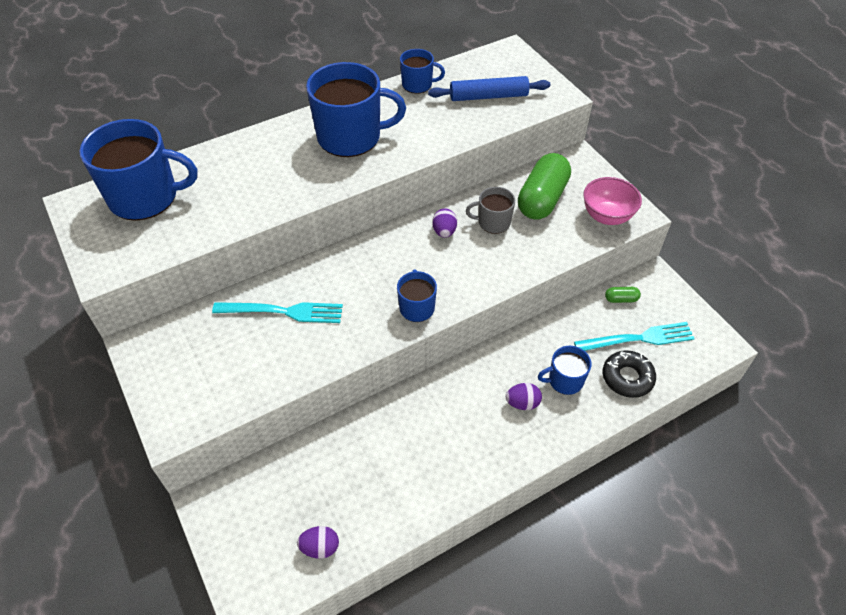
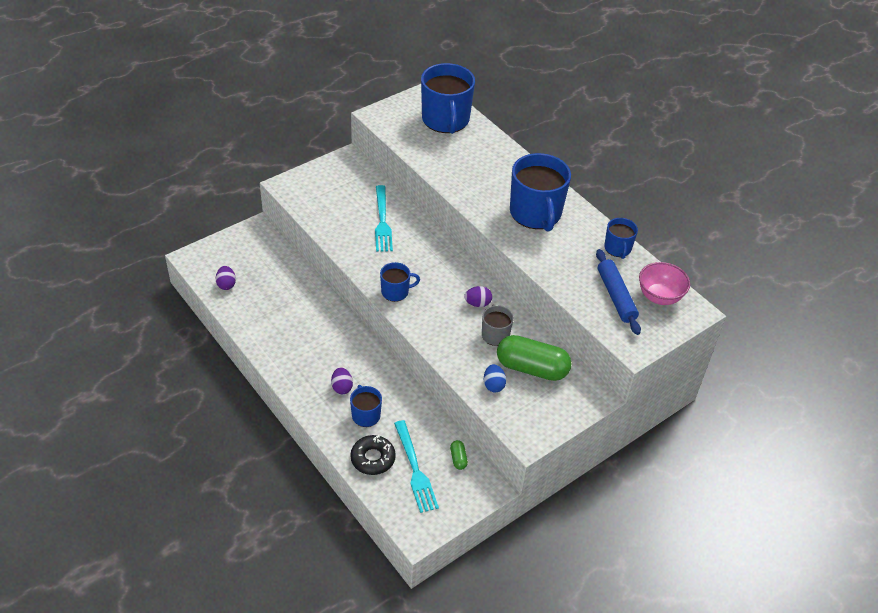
camera: 80 degrees right, 5 degrees down
pink bowl [583,177,642,225] -> pink bowl moved to [639,262,690,305]
none -> blue egg [484,364,506,392]

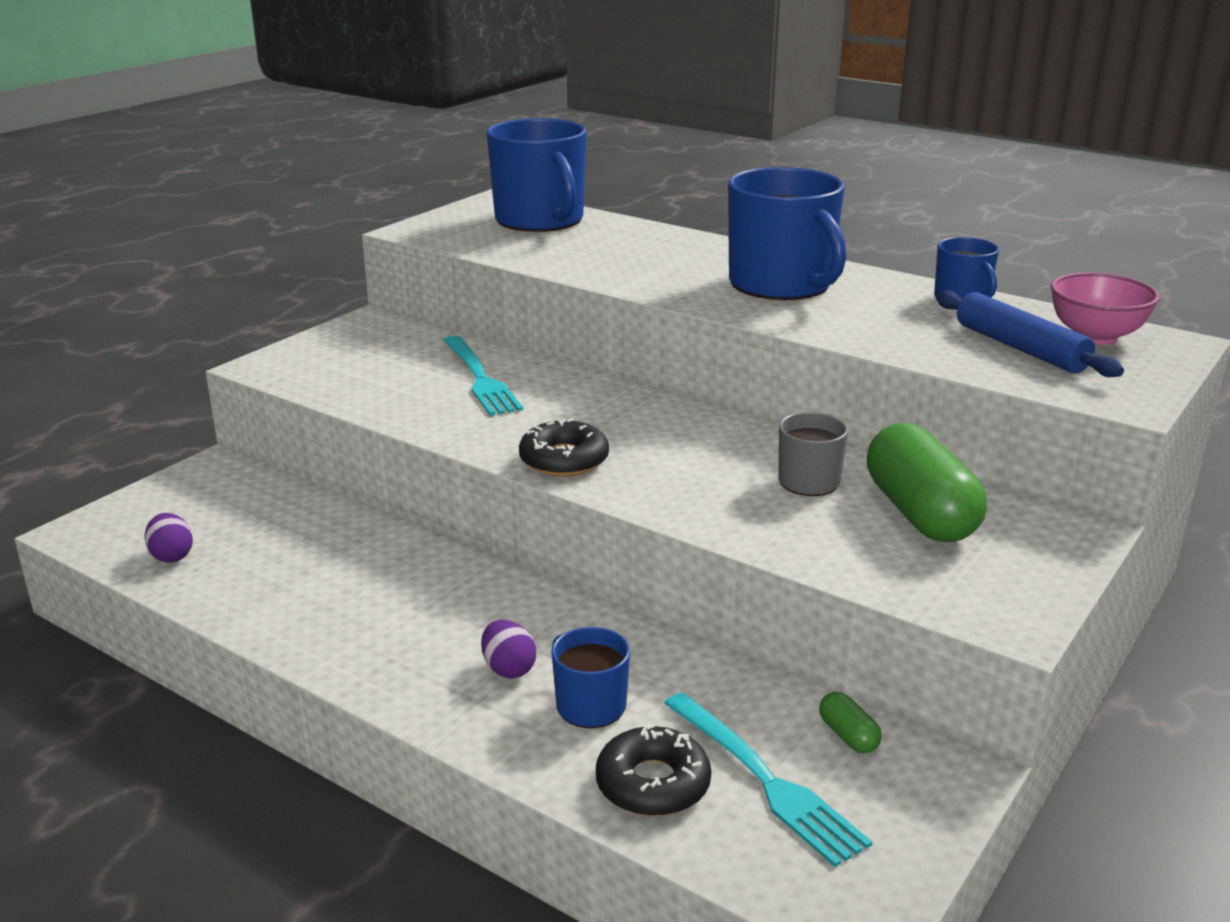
camera: 15 degrees left, 20 degrees down
blue mug [380,262,420,302] -> black donut [519,418,609,476]
purple egg [464,286,492,307] -> none
blue egg [484,364,506,392] -> none
green capsule [497,335,571,381] -> green capsule turned 75 degrees clockwise [867,423,987,542]

